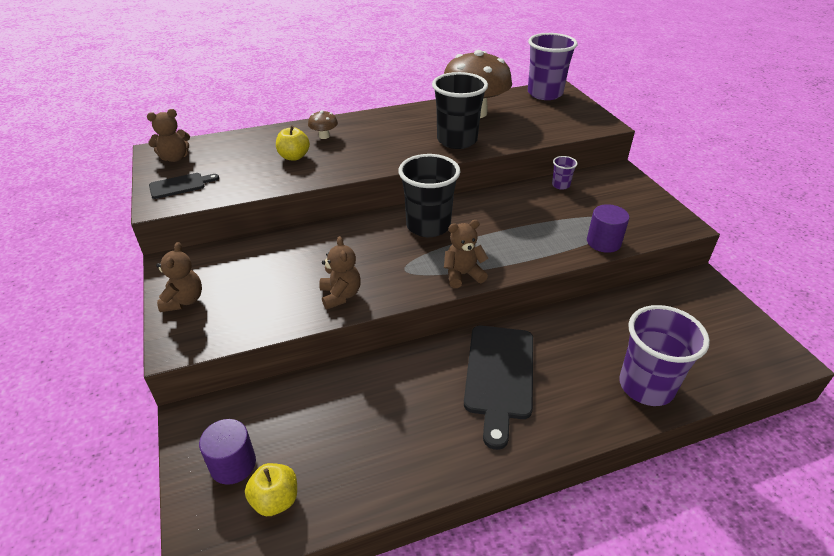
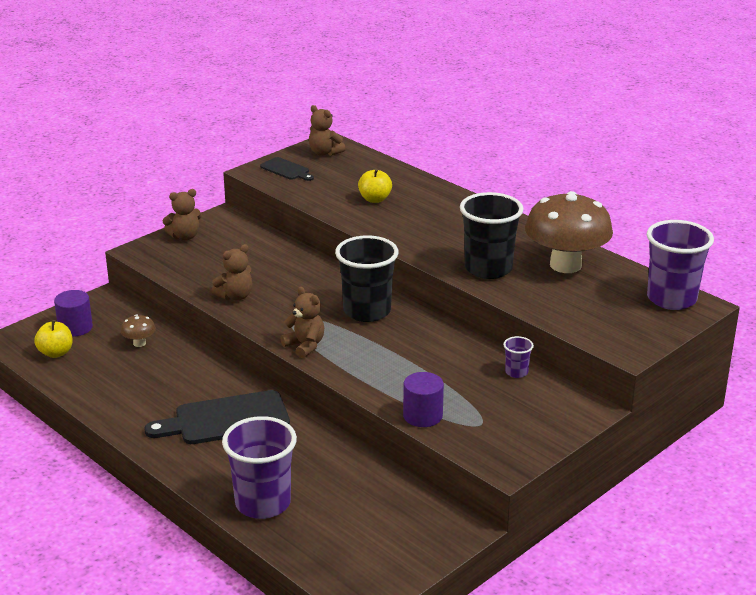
camera: 65 degrees right, 10 degrees down
brown mushroom [308,110,338,139] -> brown mushroom moved to [121,314,156,347]

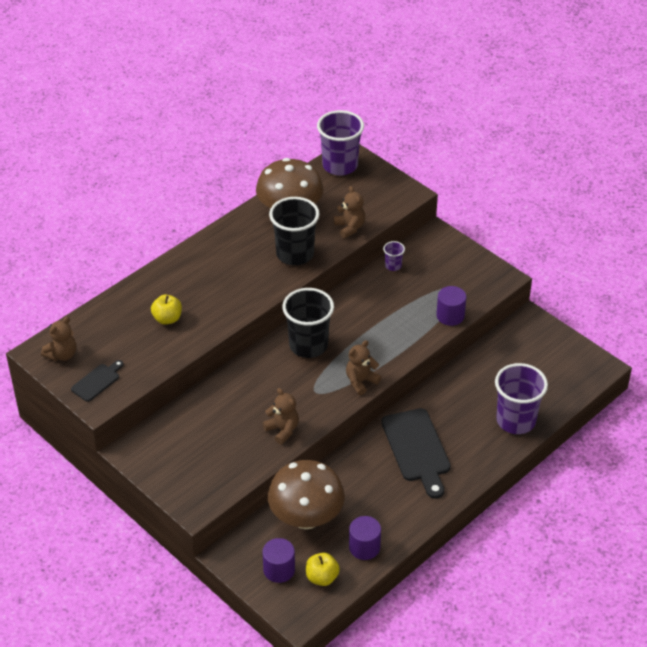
camera: 90 degrees left, 15 degrees up
brown mushroom [121,314,156,347] -> brown mushroom [268,460,345,529], size x2.46
brown teddy bear [162,189,202,240] -> brown teddy bear moved to [334,186,365,238]
none -> purple cylinder [349,516,381,560]

